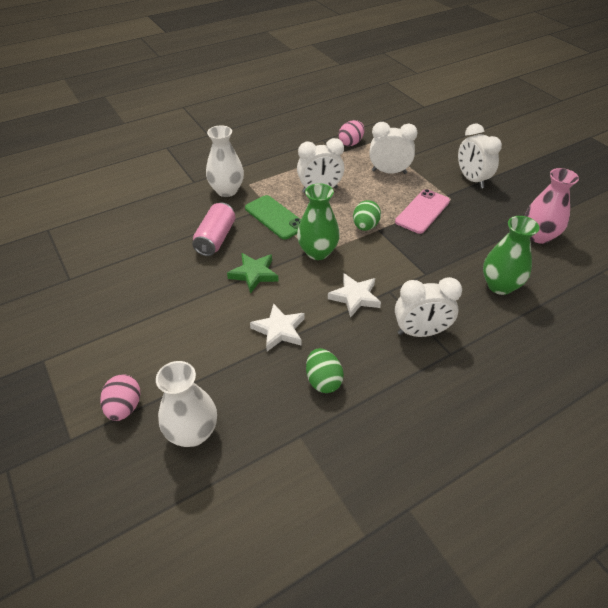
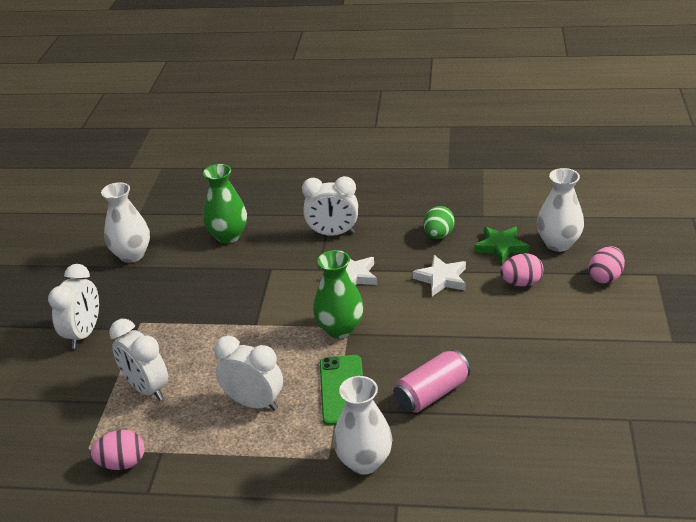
camera: 140 degrees left, 10 degrees down
green star [227,253,279,294] -> green star moved to [474,227,529,264]
green egg [353,200,381,231] -> none
pink phone [395,189,450,234] -> none
white clock [395,277,462,337] -> white clock turned 150 degrees clockwise [302,176,358,236]
pink vase [525,168,579,244] -> white vase [101,182,150,263]
none -> pink egg [500,253,543,286]

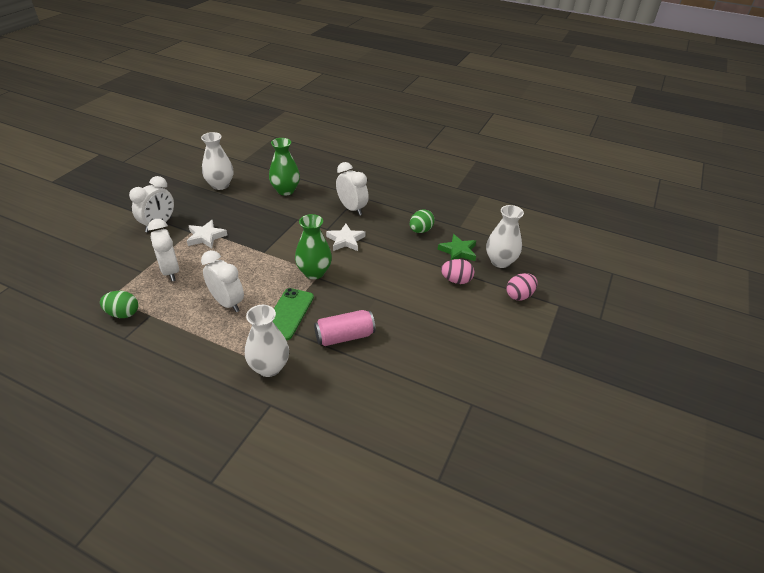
camera: 15 degrees right, 5 degrees up
pink egg [90,430,145,470] -> green egg [100,291,138,318]
white clock [302,176,358,236] -> white clock turned 150 degrees counterclockwise [336,162,369,216]
white star [413,255,466,296] -> white star moved to [187,220,227,249]

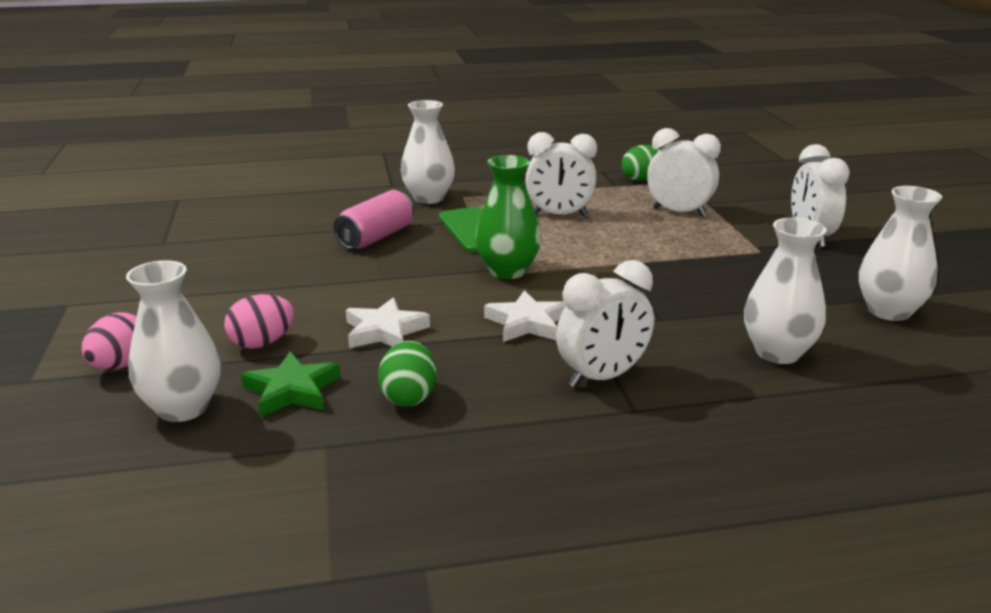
camera: 145 degrees right, 15 degrees down
white star [187,220,227,249] -> white star moved to [346,298,430,348]
green vase [269,138,300,196] -> white vase [744,217,827,364]
white clock [336,162,369,216] -> white clock turned 45 degrees counterclockwise [556,260,654,388]

